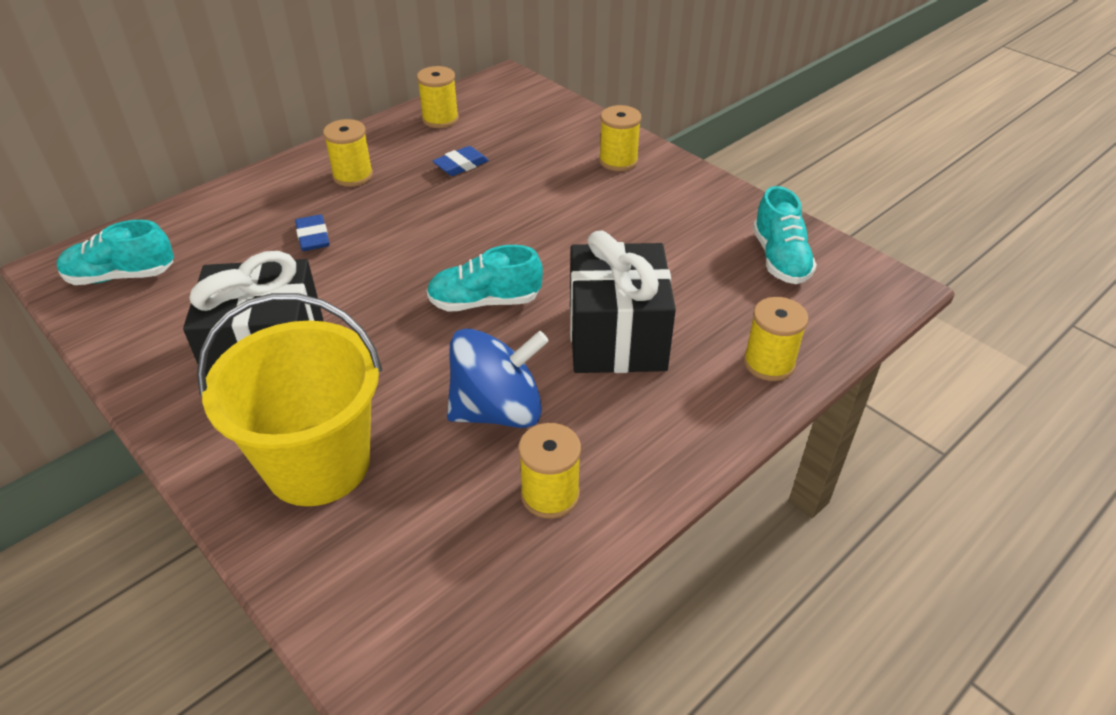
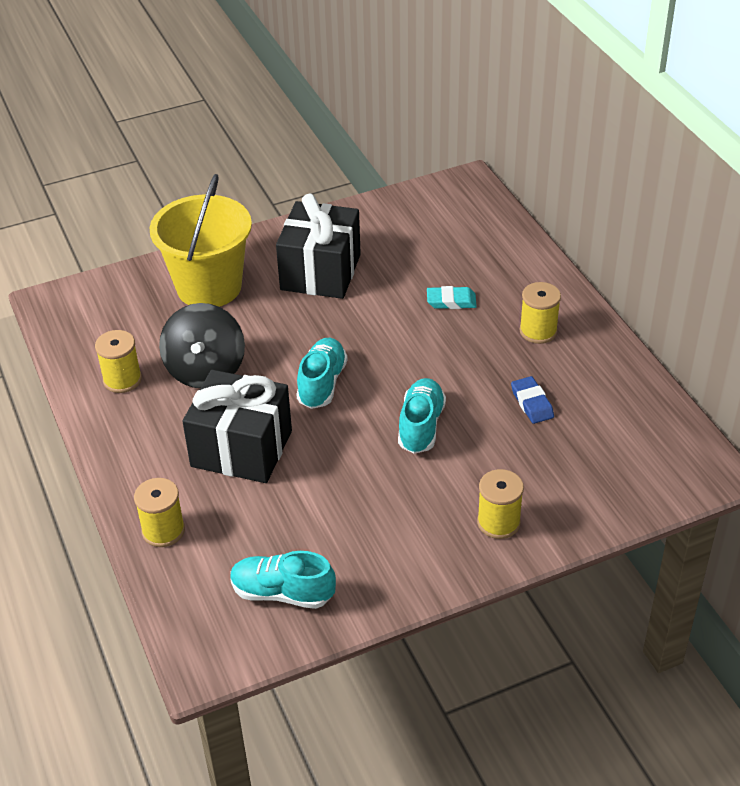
camera: 110 degrees right, 0 degrees up
turquoise shoe [57,220,174,285] -> turquoise shoe moved to [398,378,446,454]
blue eraser [295,214,330,251] -> turquoise eraser [427,286,477,309]
yellow spool [417,66,459,128] -> none
blue spinning top [447,329,549,428] -> black spinning top [159,303,245,388]

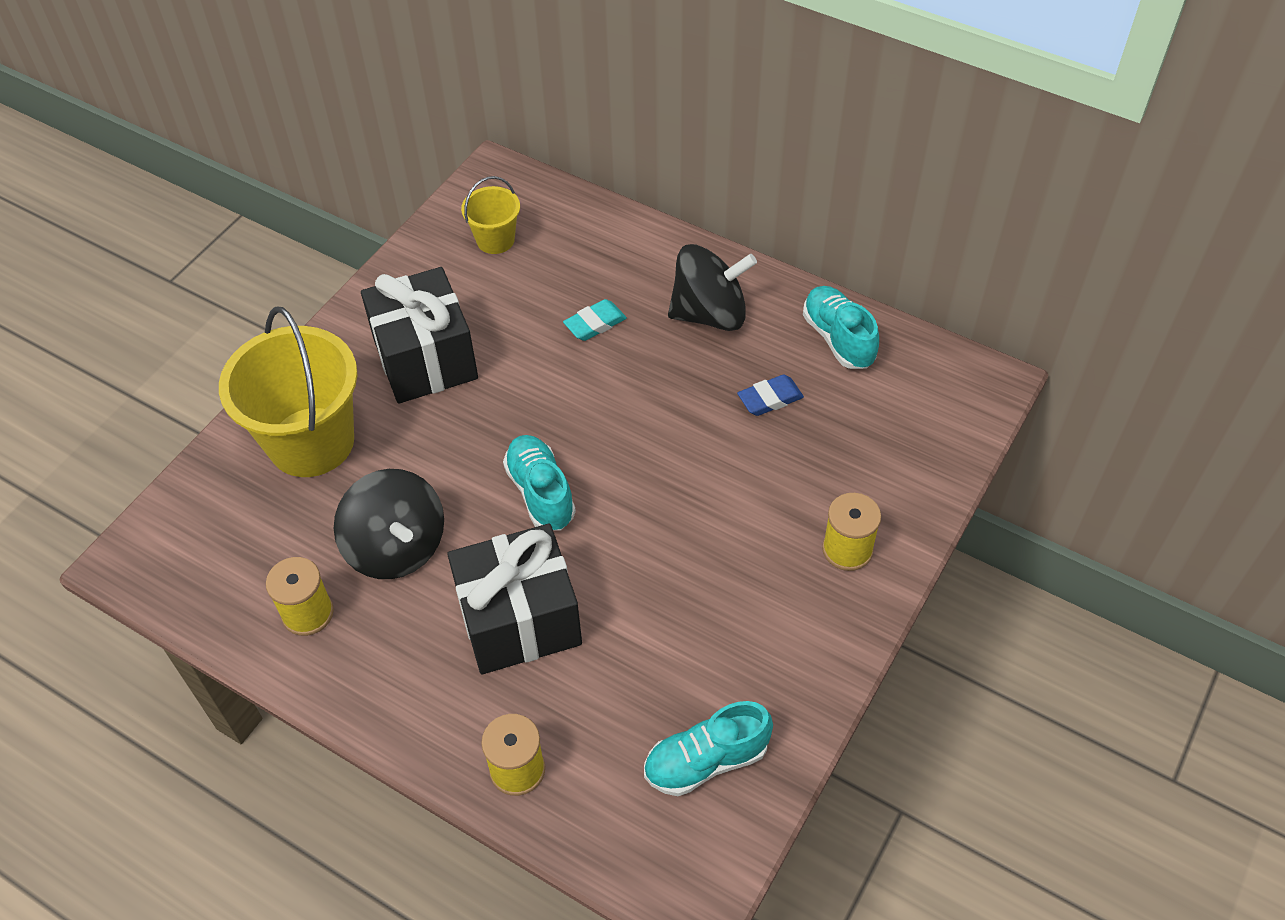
camera: 35 degrees left, 10 degrees up
turquoise shoe [398,378,446,454] -> turquoise shoe moved to [803,286,879,369]
blue eraser [511,376,554,424] -> blue eraser turned 60 degrees counterclockwise [737,374,804,416]
yellow spool [519,282,561,344] -> black spinning top [668,244,757,331]
none -> yellow bucket [461,176,520,254]

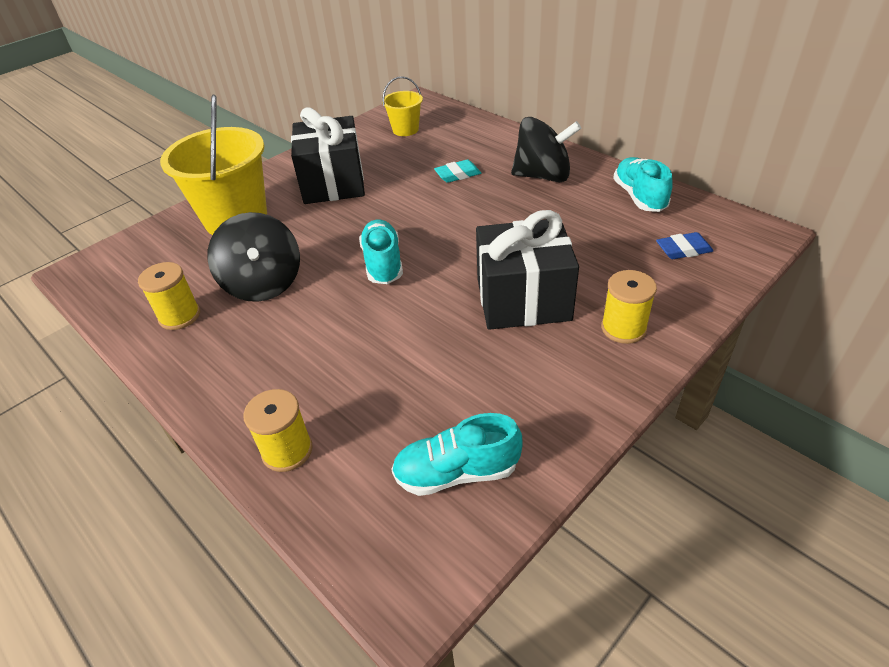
camera: 15 degrees right, 10 degrees down
black gift [447,524,582,674] -> black gift moved to [476,210,579,330]
blue eraser [737,374,804,416] -> blue eraser moved to [656,232,713,259]

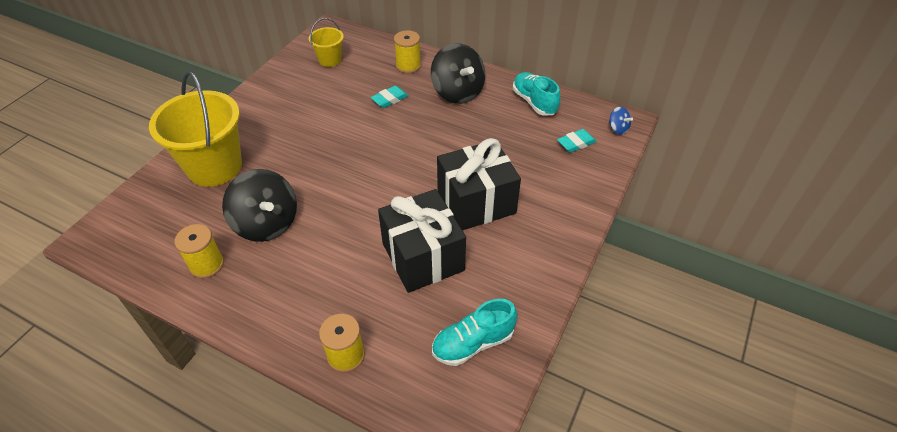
camera: 20 degrees left, 5 degrees up
black gift [291,107,365,204] -> black gift moved to [378,189,466,293]
turquoise shoe [359,220,403,284] -> none
black spinning top [511,117,581,182] -> black spinning top turned 75 degrees clockwise [431,43,485,104]
yellow spool [601,270,657,344] -> yellow spool moved to [394,30,421,73]
blue eraser [656,232,713,259] -> turquoise eraser [557,129,597,153]
none -> blue spinning top [609,106,633,135]

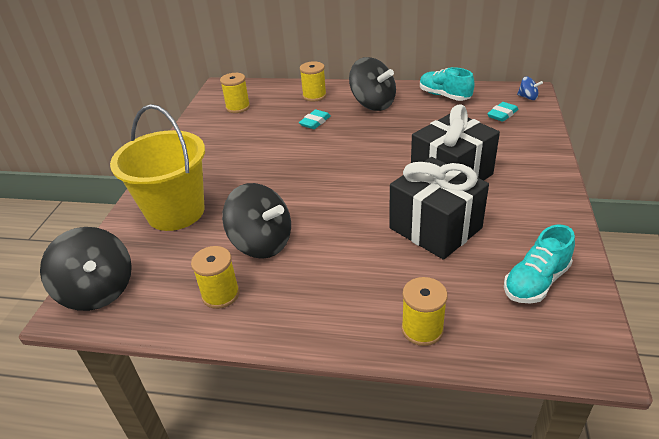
camera: 15 degrees left, 10 degrees down
yellow bucket [309,18,344,67] -> yellow spool [220,73,250,113]
none -> black spinning top [40,227,132,311]

